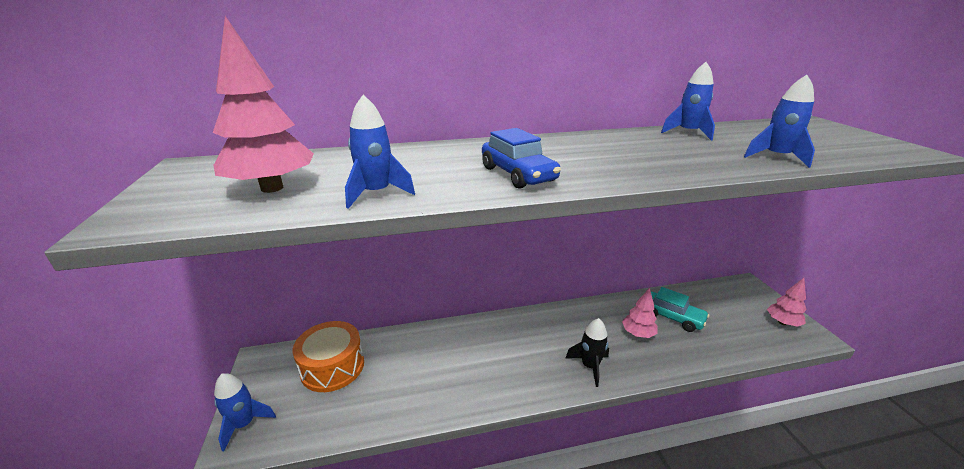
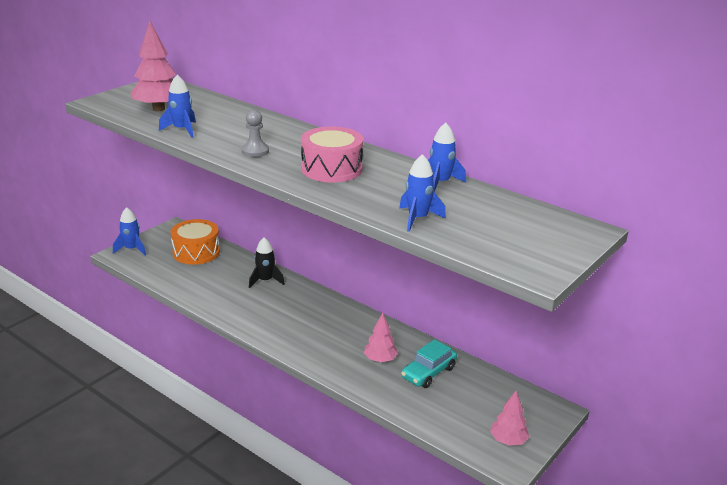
camera: 50 degrees right, 0 degrees up
blue car [482,128,561,189] -> grey pawn [242,110,269,157]
black rocket [565,318,609,387] -> black rocket moved to [249,237,285,288]
turquoise car [651,287,709,332] -> turquoise car turned 45 degrees clockwise [401,339,457,388]
none -> pink drum [301,126,363,183]

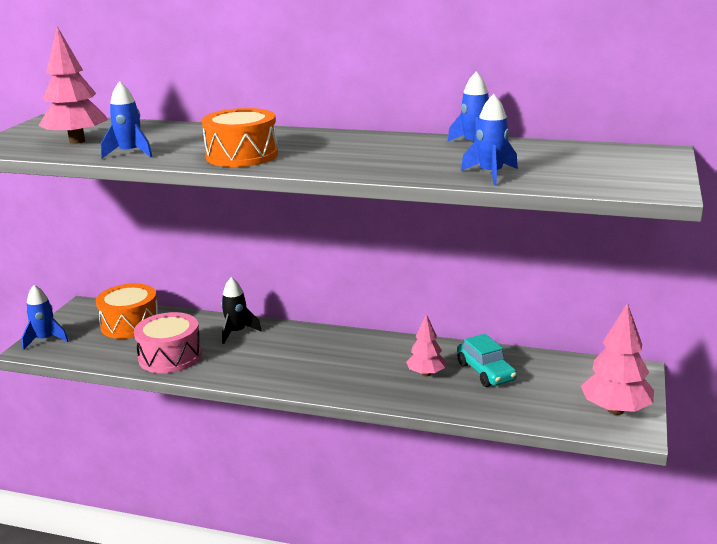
camera: 20 degrees left, 5 degrees down
grey pawn [242,110,269,157] -> orange drum [202,108,278,167]
pink drum [301,126,363,183] -> pink drum moved to [134,312,202,373]
turquoise car [401,339,457,388] -> turquoise car turned 45 degrees counterclockwise [457,334,517,387]
pink tree [490,391,529,446] -> pink tree [581,303,654,415], size x1.63

